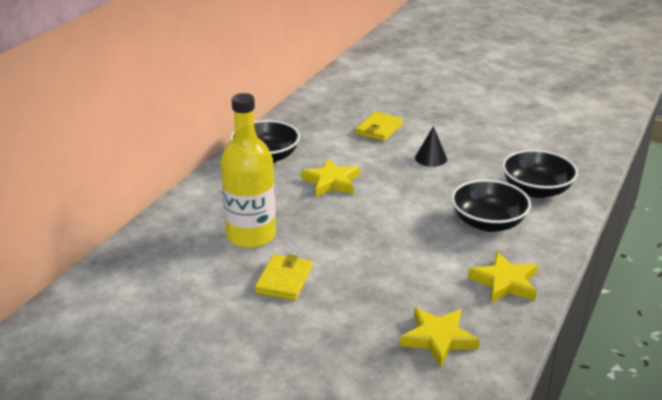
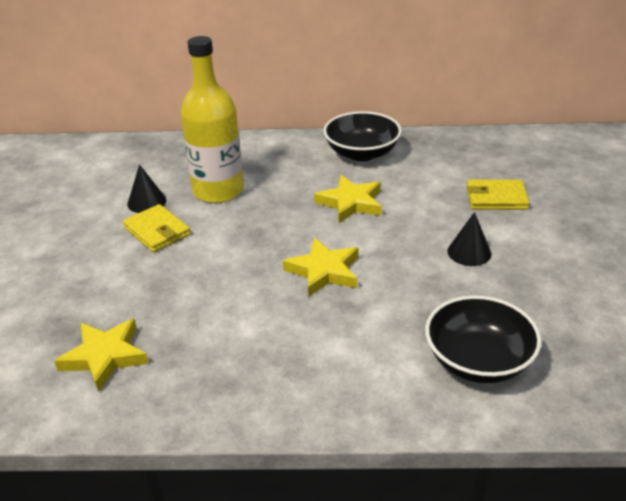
camera: 65 degrees right, 5 degrees up
yellow wallet [255,254,313,300] -> yellow wallet turned 60 degrees clockwise [123,204,191,252]
black bowl [451,179,531,232] -> none
yellow star [468,252,538,303] -> yellow star moved to [283,238,359,297]
none -> black cone [127,164,166,213]

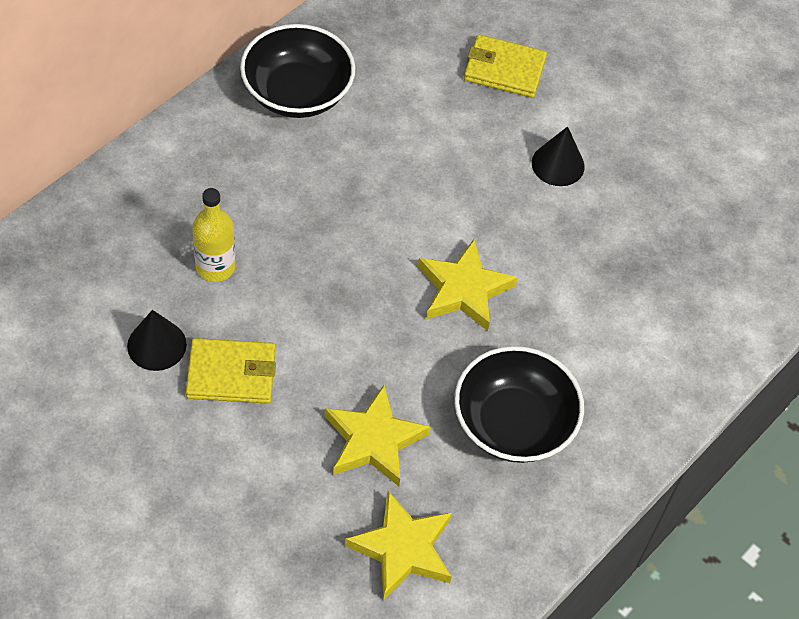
camera: 55 degrees left, 20 degrees up
yellow bottle [181,36,244,203] -> yellow bottle [192,188,235,282], size x0.52
yellow star [314,175,382,223] -> yellow star moved to [325,385,431,486]
black bowl [425,296,542,383] -> black bowl moved to [454,346,584,463]
yellow wallet [467,179,529,210] -> yellow wallet turned 60 degrees clockwise [464,34,547,98]

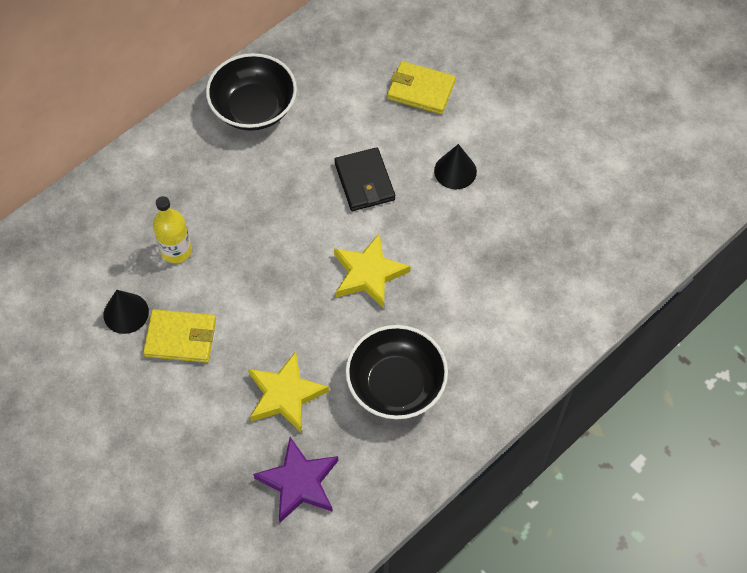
camera: 10 degrees right, 5 degrees up
yellow star [345,491,452,600] -> purple star [253,437,338,522]
none -> black wallet [334,147,395,211]

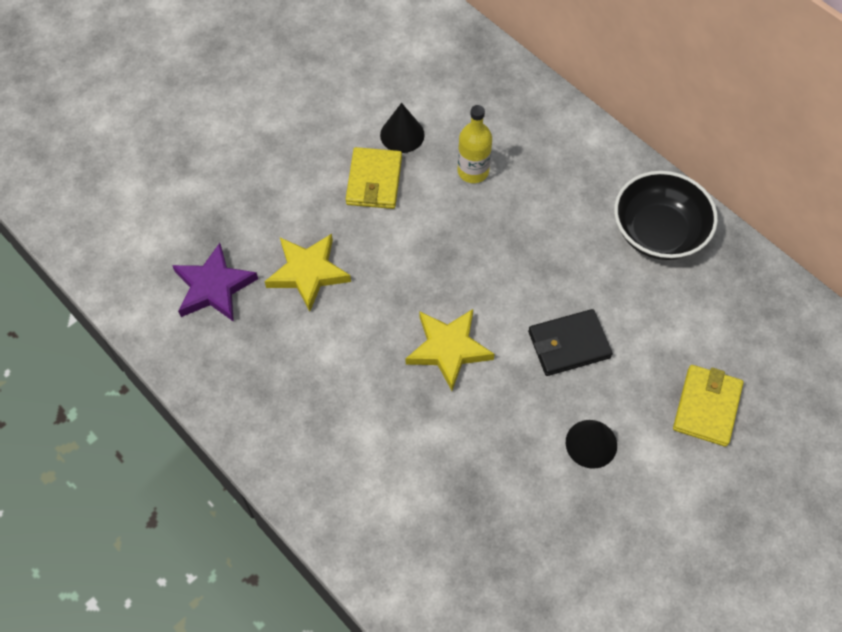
camera: 90 degrees right, 0 degrees up
black bowl [345,325,448,419] -> none

